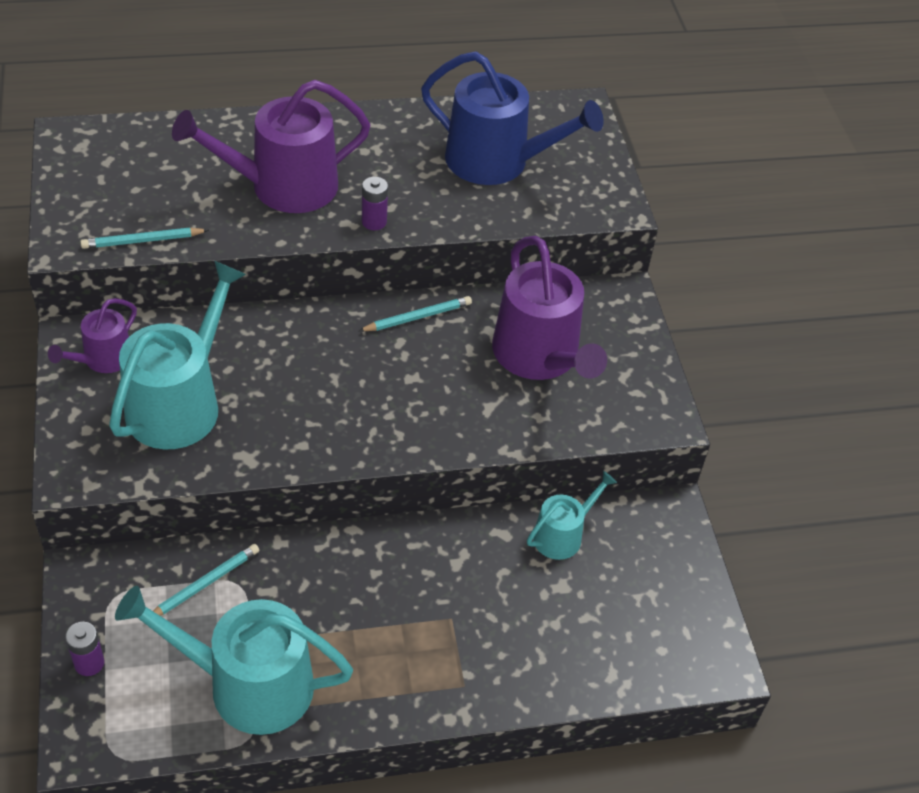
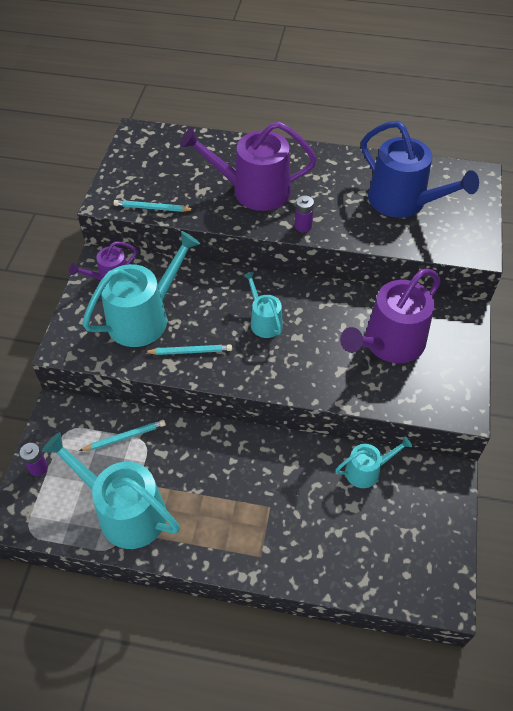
camera: 25 degrees right, 5 degrees up
turquoise pencil [359,296,472,331] -> turquoise pencil moved to [144,344,232,355]
purple watering can [492,236,607,380] -> purple watering can turned 45 degrees clockwise [340,268,441,363]
none -> turquoise watering can [243,272,283,338]

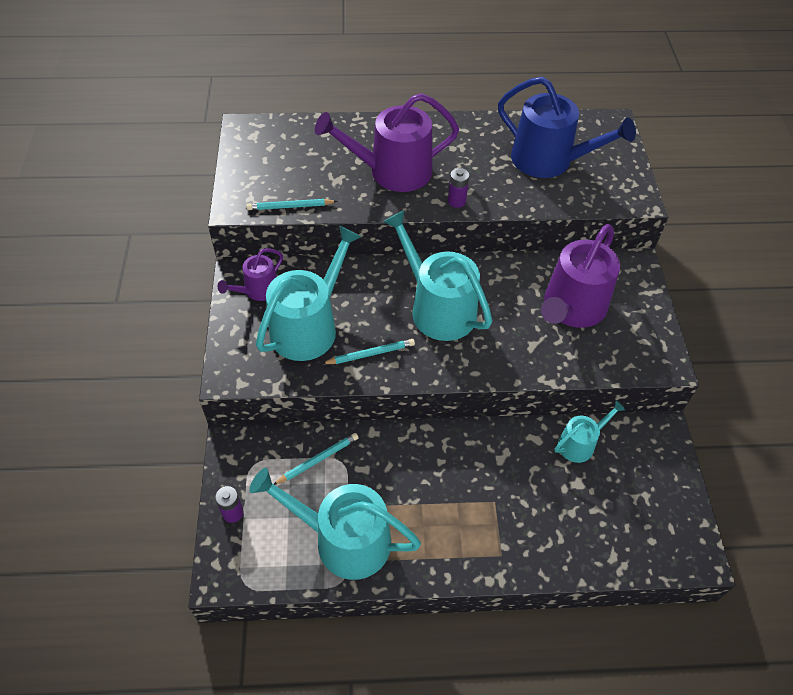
camera: 15 degrees left, 0 degrees up
turquoise watering can [243,272,283,338] -> turquoise watering can [383,210,492,341], size x1.87

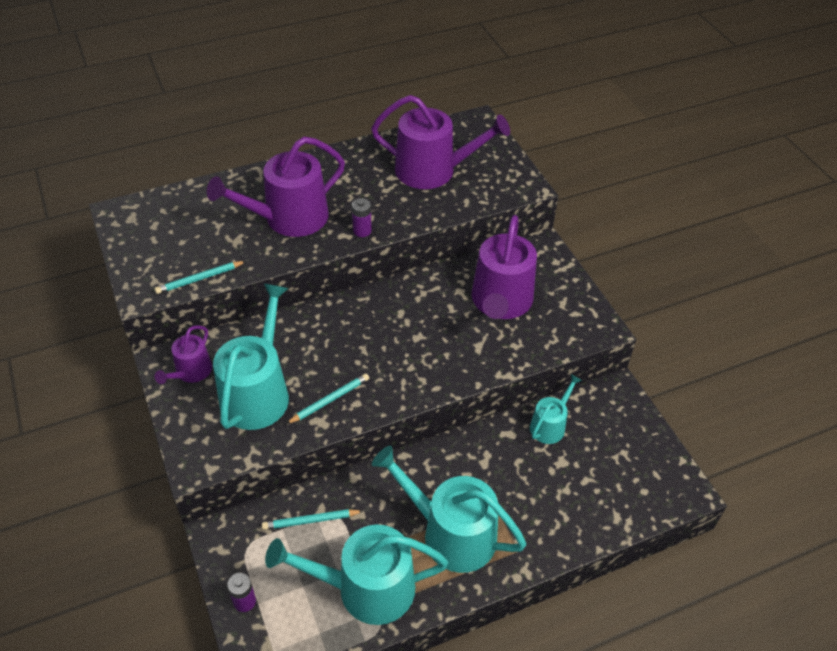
camera: 20 degrees left, 5 degrees down
turquoise pencil [274,433,359,485] -> turquoise pencil turned 135 degrees counterclockwise [262,509,363,530]
turquoise watering can [383,210,492,341] -> turquoise watering can moved to [372,446,527,573]
blue watering can [498,77,636,178] -> purple watering can [371,95,510,189]

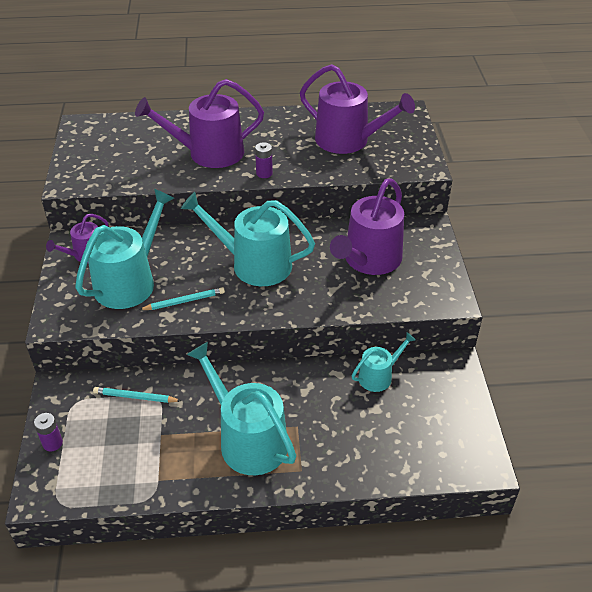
camera: 20 degrees right, 5 degrees down
turquoise pencil [155,261,246,294] -> none
turquoise watering can [265,524,448,625] -> turquoise watering can moved to [181,192,315,286]

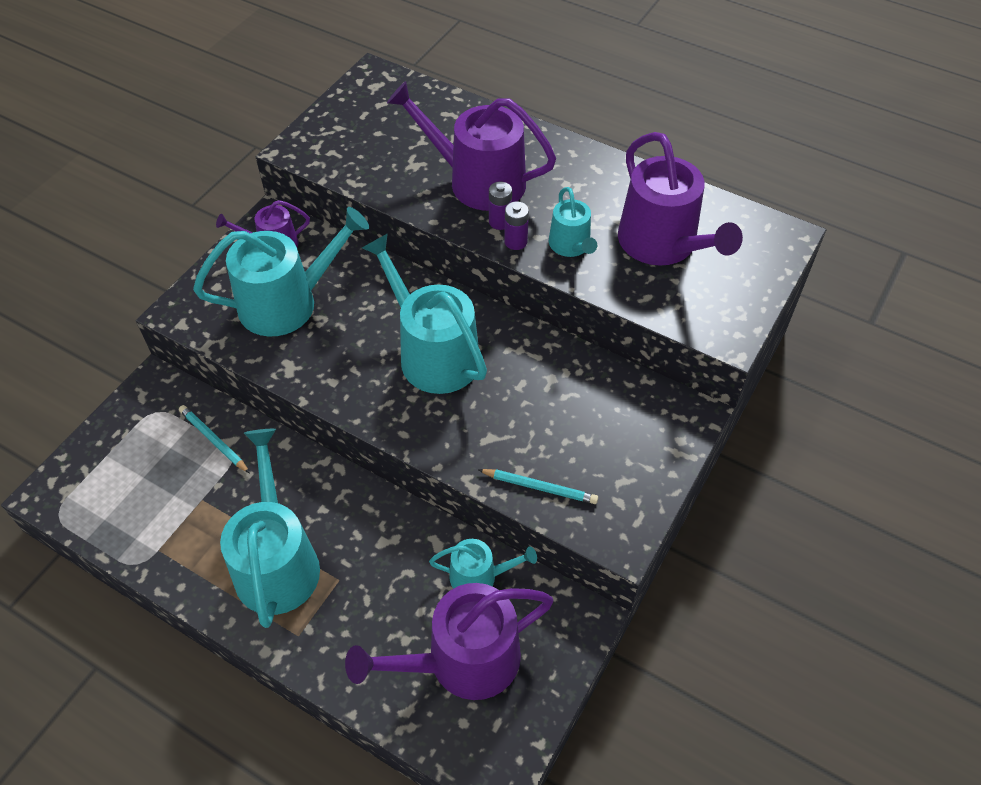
camera: 35 degrees right, 10 degrees up
purple battery [34,413,63,451] -> purple battery moved to [489,182,512,230]
turquoise pencil [139,287,225,310] -> turquoise pencil moved to [478,469,598,504]
purple watering can [330,178,404,275] -> purple watering can moved to [345,583,554,700]
none -> turquoise watering can [549,187,597,257]

